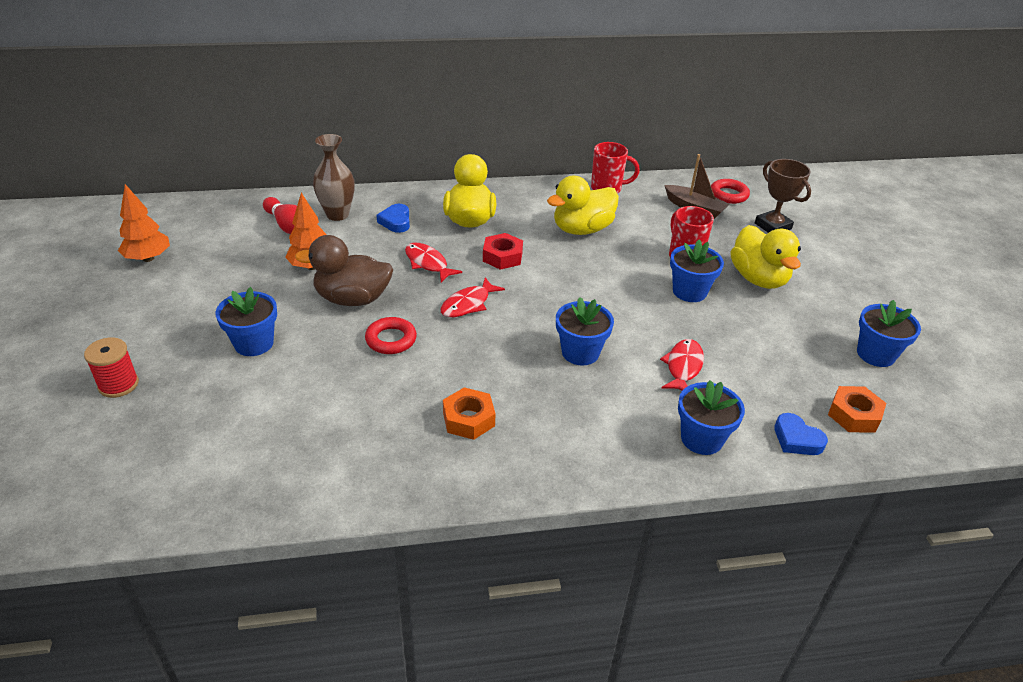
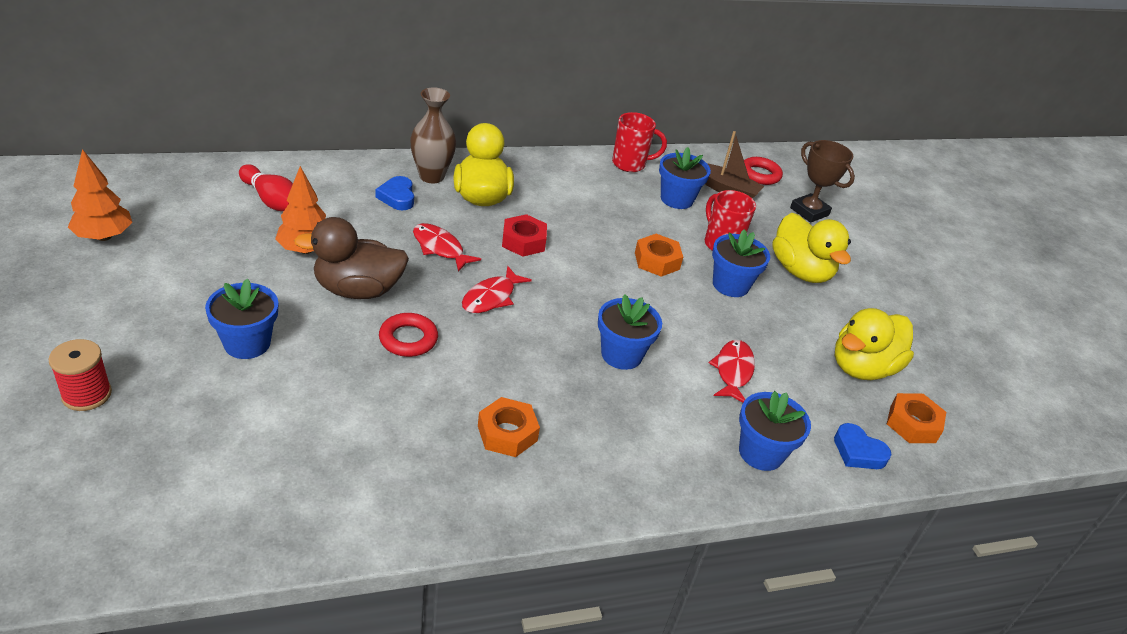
camera: 10 degrees left, 0 degrees up
brown vase [313,134,355,221] -> brown vase moved to [410,87,456,183]
yellow duck [547,176,619,235] -> yellow duck moved to [834,308,914,380]
blue flower pot [857,300,921,367] -> blue flower pot moved to [659,147,711,209]
none -> orange nut [635,234,683,277]

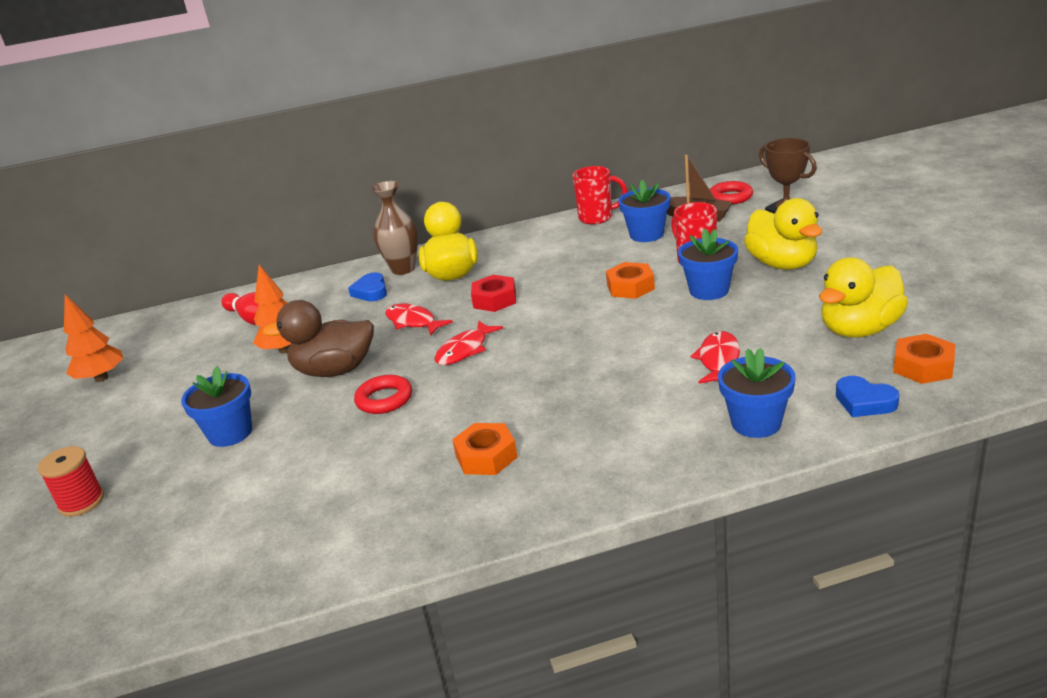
camera: 10 degrees right, 10 degrees down
blue flower pot [598,294,662,370] -> none

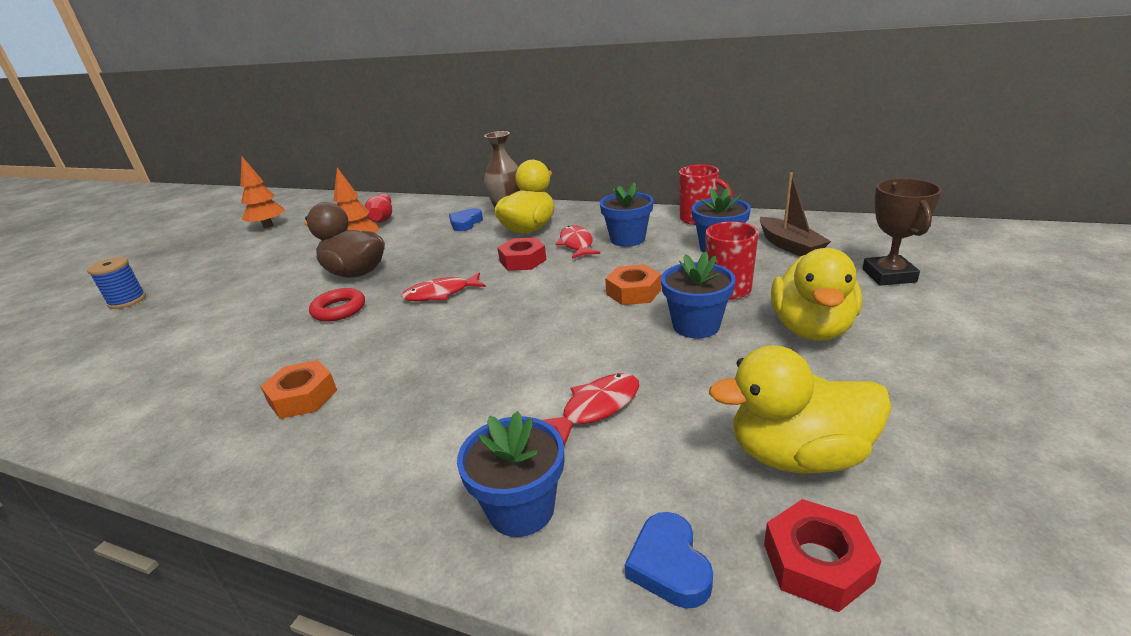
camera: 35 degrees right, 0 degrees up
red spool [38,446,104,517] -> blue spool [87,257,146,309]
blue flower pot [181,366,252,447] -> blue flower pot moved to [600,182,654,247]
red fish [385,304,453,335] -> red fish moved to [556,225,600,259]
red ring [710,181,753,204] -> none
orange nut [893,334,955,384] -> red nut [764,499,881,612]

